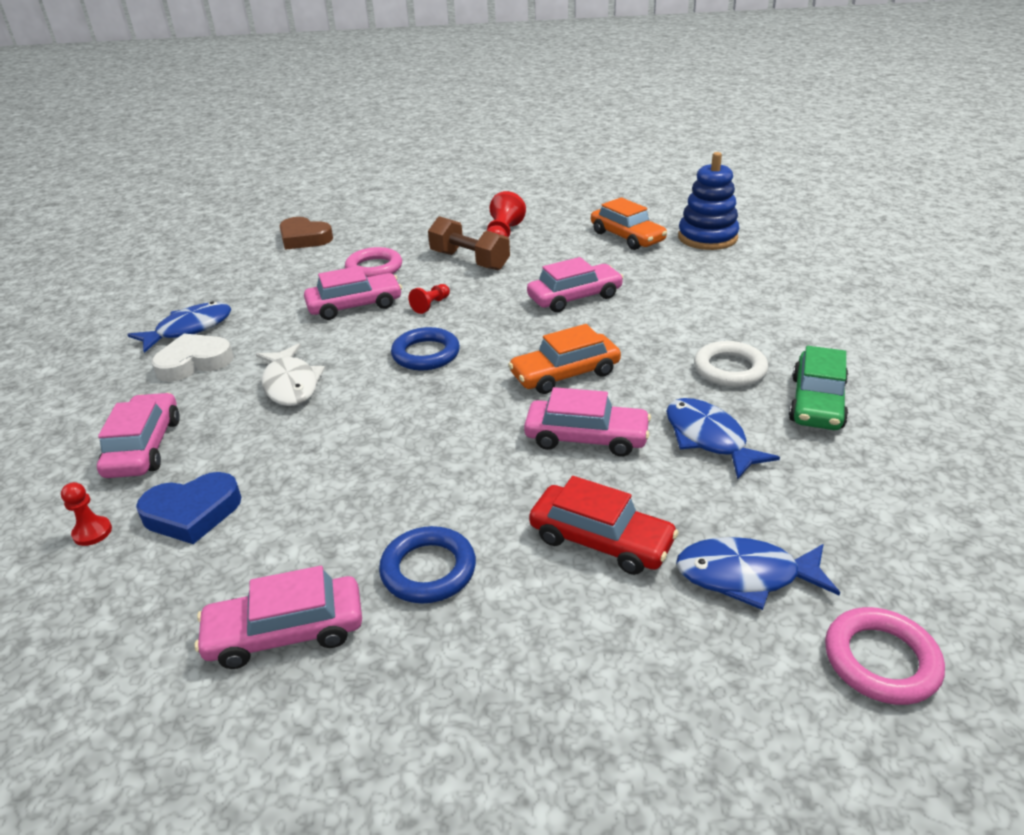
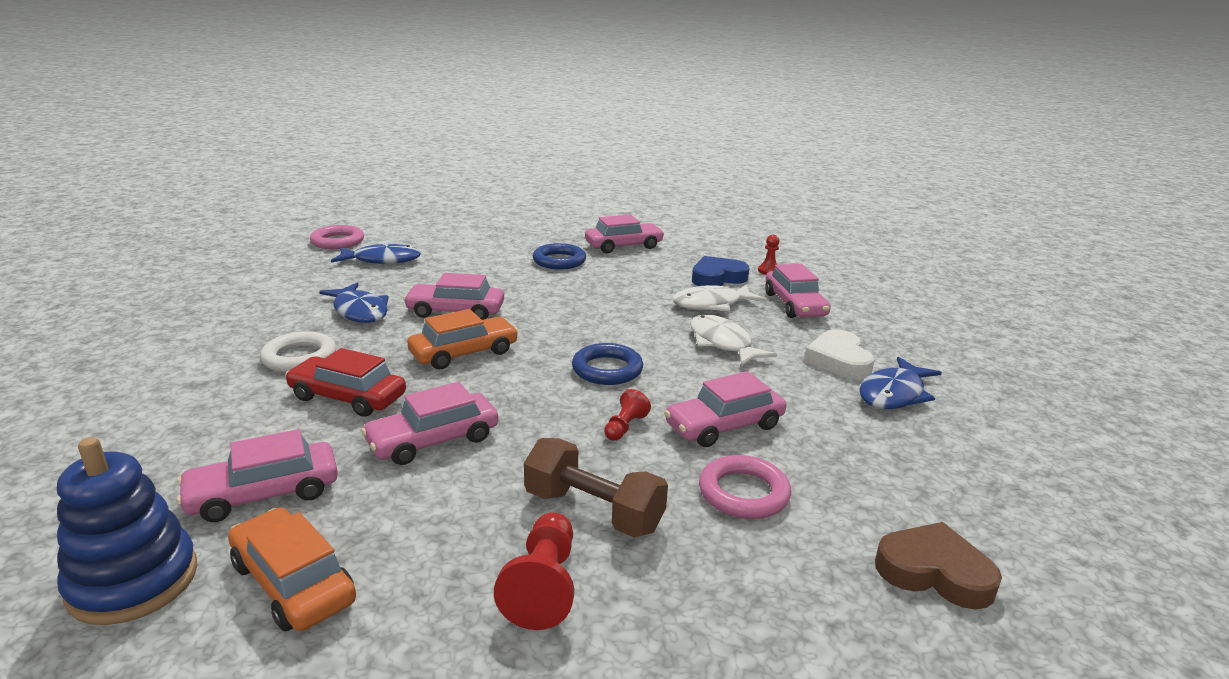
camera: 170 degrees right, 10 degrees down
white heart [151,334,233,382] -> white heart turned 120 degrees clockwise [804,329,875,379]
red car [529,476,679,575] -> red car moved to [285,348,406,417]
green car [789,346,848,430] -> none
none -> pink car [177,429,338,522]
none -> white fish [672,284,766,311]

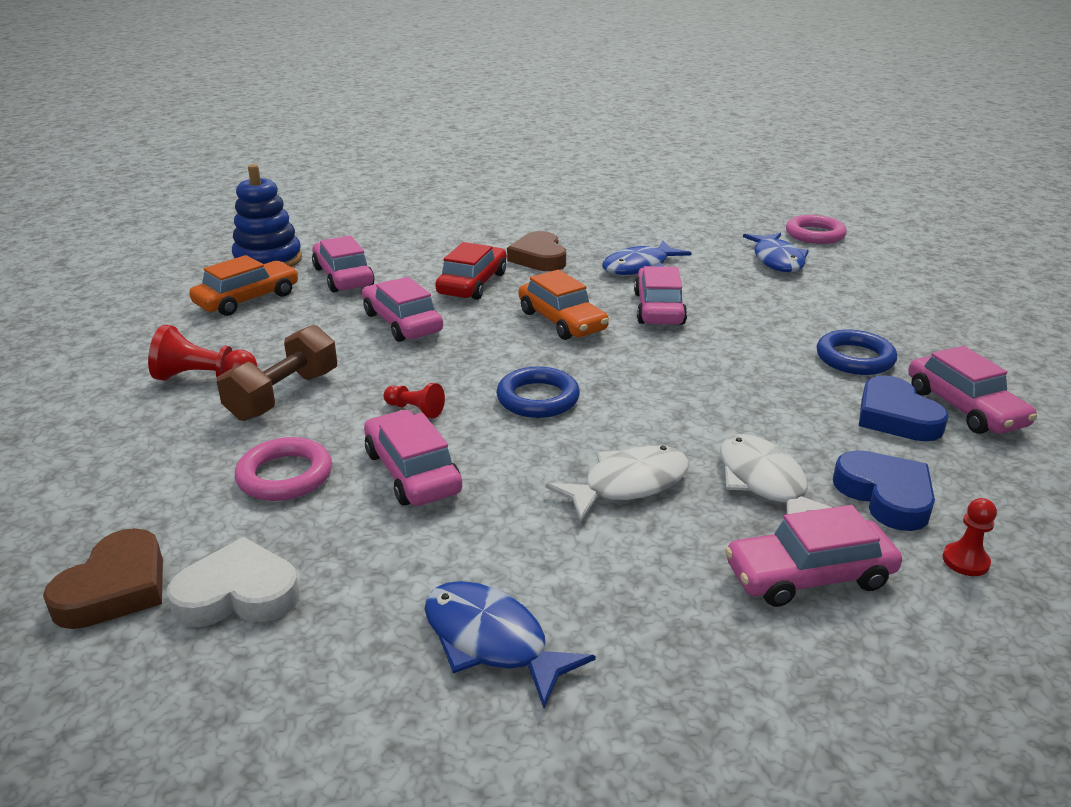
camera: 90 degrees right, 5 degrees up
white ring [260,331,336,372] -> brown heart [507,231,566,271]
white heart [804,329,875,379] -> white heart moved to [167,537,300,627]
none -> blue heart [859,376,949,441]

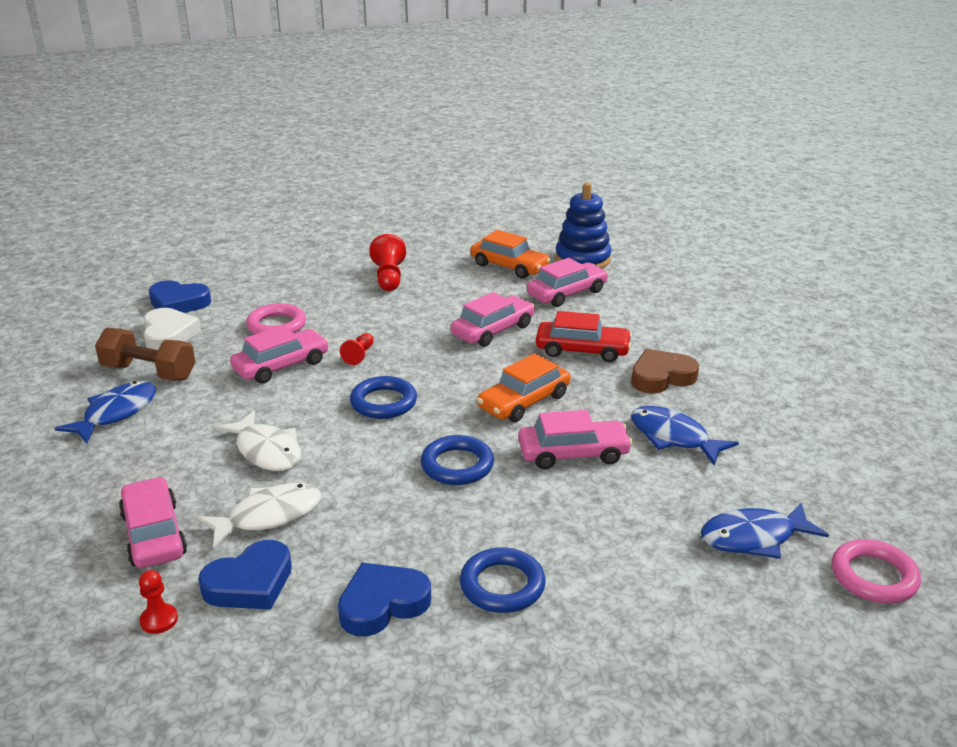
camera: 80 degrees right, 0 degrees up
brown heart [43,528,163,629] -> blue heart [149,280,211,313]
brown dumbbell [217,324,337,421] -> brown dumbbell moved to [95,328,196,381]
pink car [908,346,1037,434] -> none
none -> blue ring [421,435,494,485]

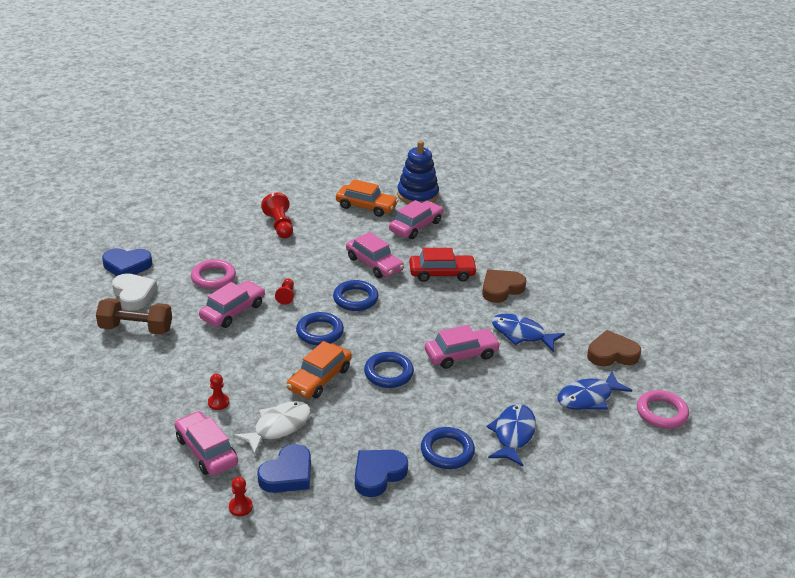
camera: 15 degrees left, 5 degrees up
blue fish [55,381,156,444] -> blue fish moved to [487,404,536,466]
white fish [215,410,301,471] -> none
pink car [451,292,535,347] -> pink car turned 105 degrees clockwise [346,232,404,278]
orange car [477,353,571,422] -> orange car moved to [287,341,352,399]
none -> red pawn [208,374,229,410]
none -> blue ring [333,280,379,311]
none -> brown heart [587,330,641,367]

